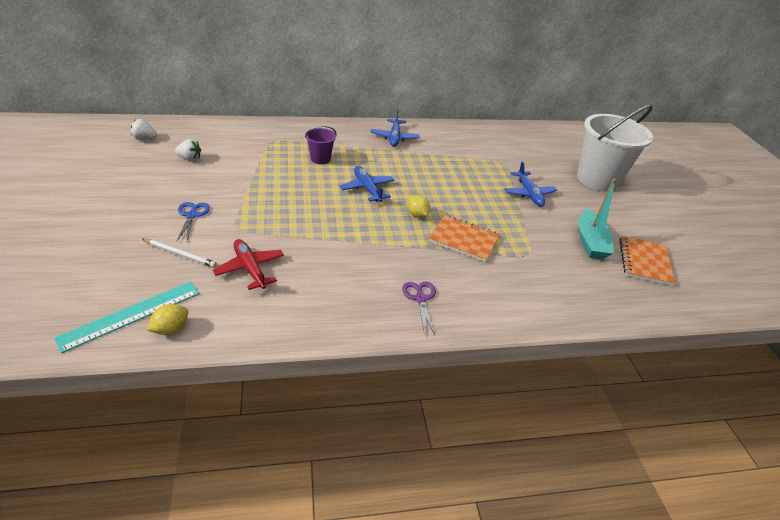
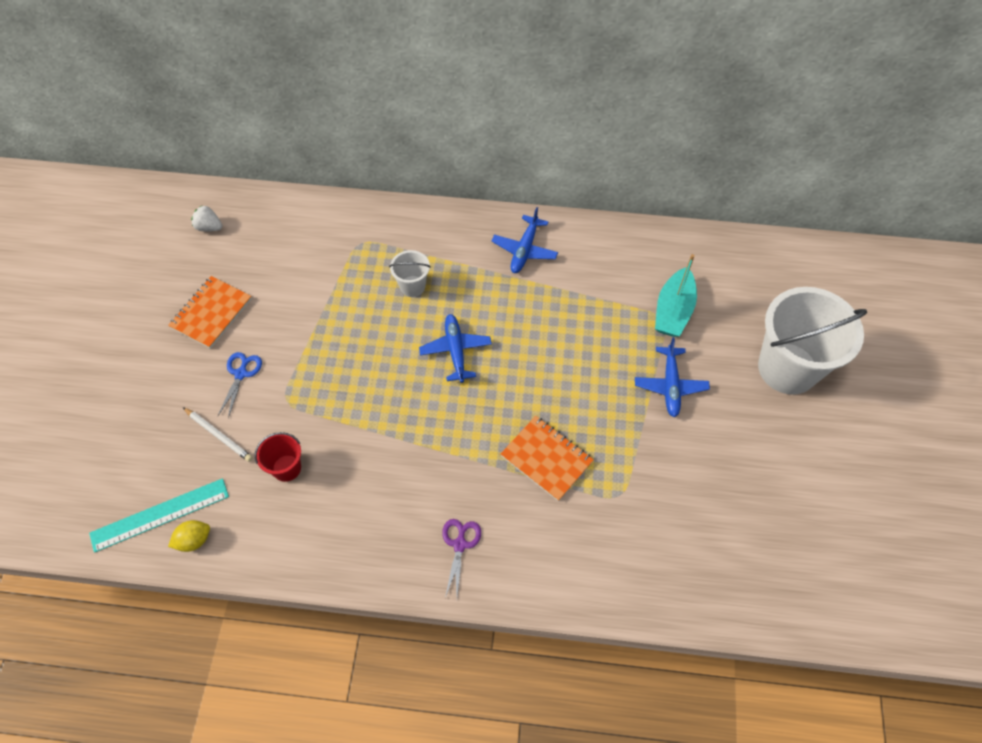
camera: 20 degrees right, 20 degrees up
white strawberry [175,139,201,161] -> none
red plane [213,239,284,290] -> red bucket [255,432,301,482]
purple bucket [305,126,337,164] -> white bucket [389,250,431,297]
yellow lemon [407,195,430,218] -> none
turquoise boat [578,179,616,259] -> turquoise boat moved to [655,254,697,337]
orange notebook [619,235,675,286] -> orange notebook moved to [168,276,252,349]

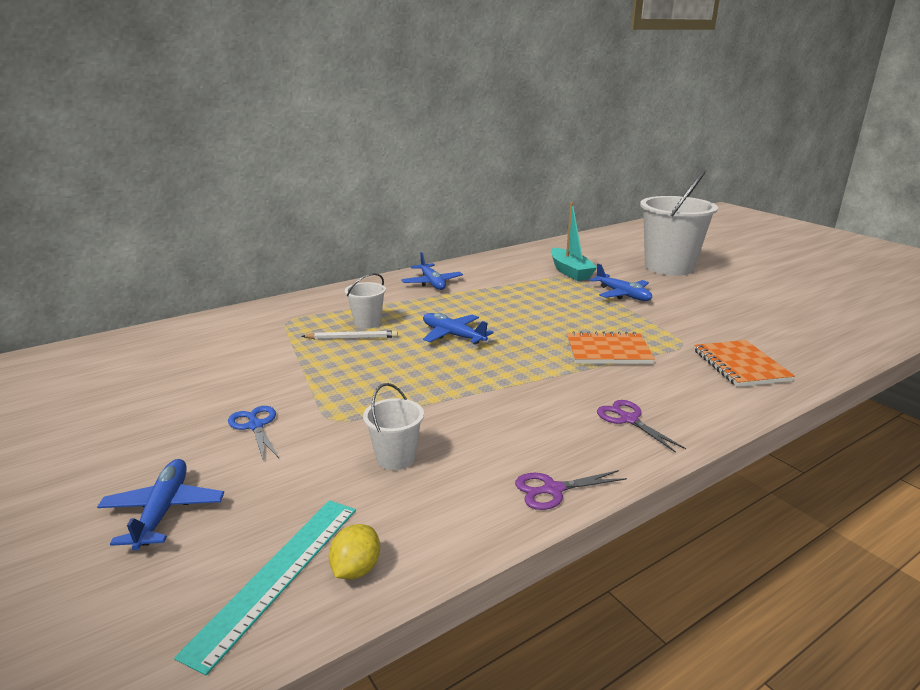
camera: 40 degrees left, 35 degrees down
orange notebook [168,276,252,349] -> orange notebook moved to [694,340,795,387]
white pencil [183,407,253,462] -> white pencil moved to [301,330,398,339]
white strawberry [191,205,222,231] -> none
red bucket [255,432,301,482] -> white bucket [363,383,424,470]
none -> blue plane [97,459,224,551]
none -> purple scissors [515,470,627,510]

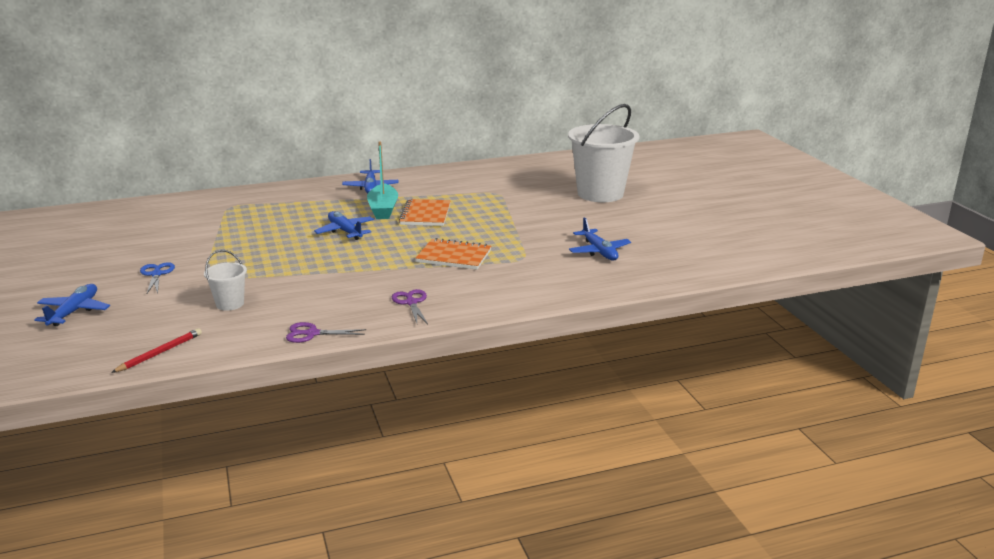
camera: 15 degrees right, 0 degrees up
turquoise ruler [174,500,356,675] -> none
white pencil [301,330,398,339] -> none
yellow lemon [329,524,380,580] -> red pencil [111,328,202,373]
white bucket [345,273,386,329] -> none
turquoise boat [551,202,597,281] -> turquoise boat moved to [367,142,398,219]
blue plane [589,264,652,301] -> blue plane moved to [569,217,631,260]
orange notebook [694,340,795,387] -> orange notebook moved to [399,199,451,226]

